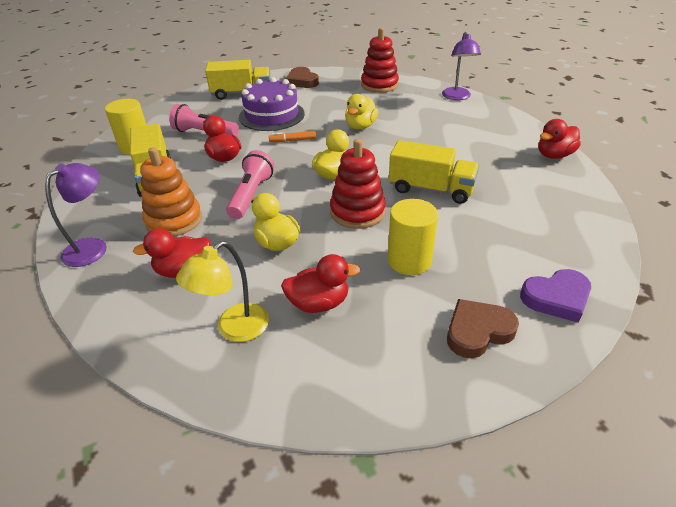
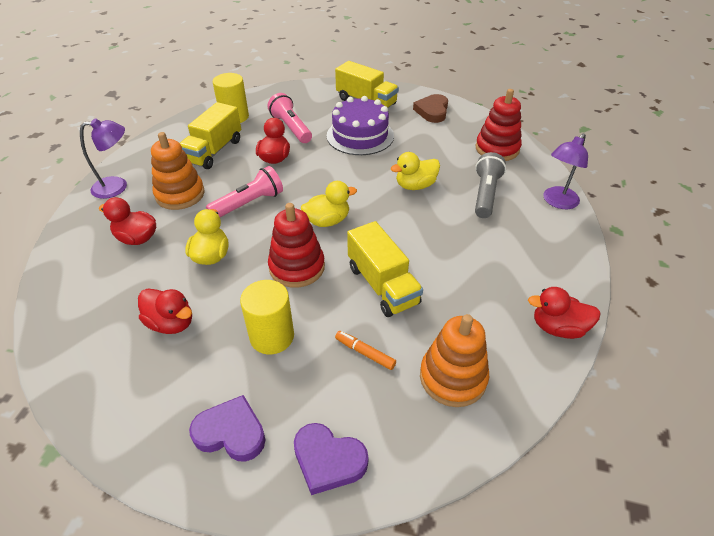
camera: 40 degrees right, 5 degrees up
yellow lamp [176,241,269,342] -> none
orange marker [269,131,316,142] -> orange marker moved to [335,331,396,370]
brown heart [447,299,519,358] -> purple heart [189,395,266,462]
none -> orange stacking toy [420,314,489,407]
none -> grey flashlight [475,152,506,218]

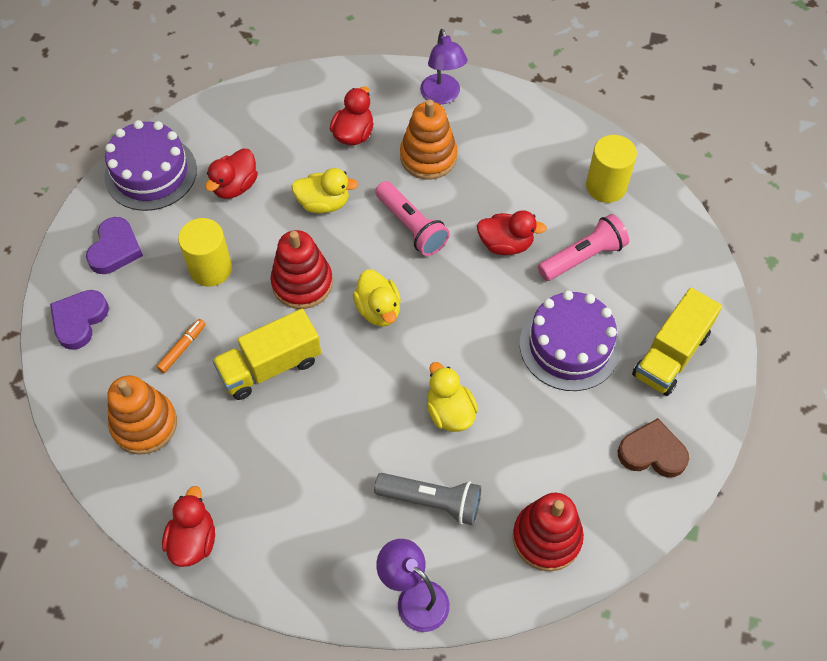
camera: 90 degrees right, 15 degrees up
yellow truck [180,102,241,169] -> none
none -> purple cake [104,120,197,211]

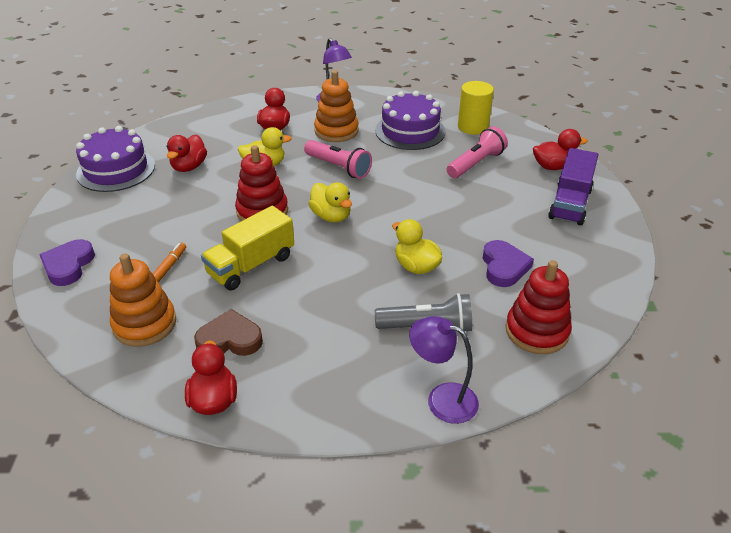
camera: 15 degrees left, 20 degrees down
purple heart [86,217,143,274] -> purple heart moved to [483,240,534,287]
yellow cylinder [178,218,232,287] -> none
red duck [477,210,547,255] -> red duck moved to [533,129,588,170]
purple cake [520,290,620,391] -> purple cake moved to [375,91,446,150]
brown heart [618,418,689,477] -> brown heart moved to [194,309,263,356]
yellow truck [632,288,722,396] -> purple truck [548,148,598,225]

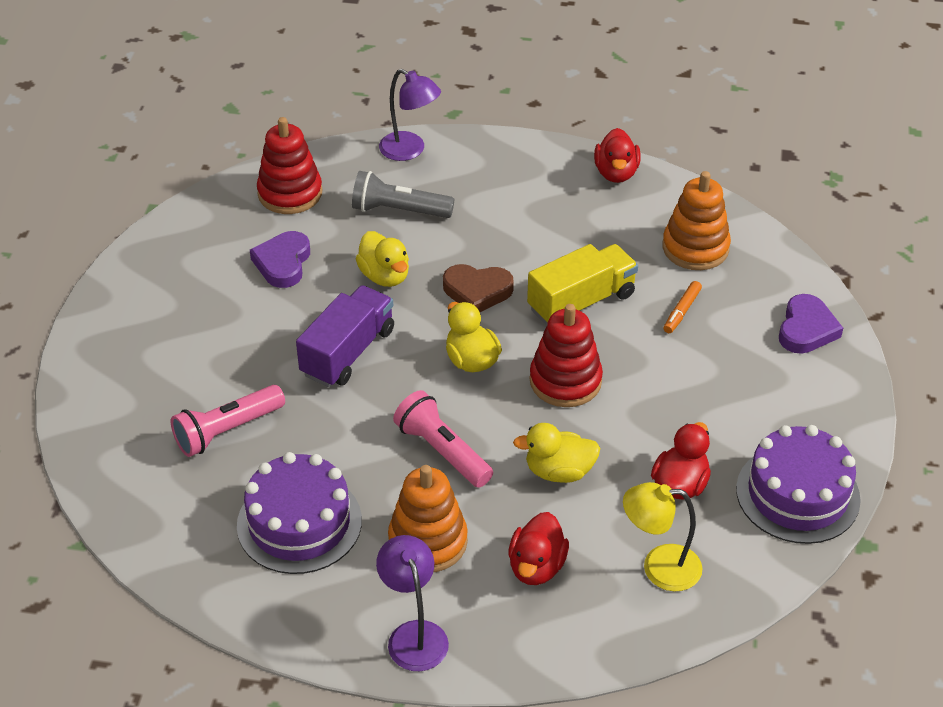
camera: 170 degrees left, 5 degrees up
brown heart [194,309,263,356] -> brown heart moved to [443,264,514,312]
yellow cylinder [458,81,494,135] -> none
red duck [533,129,588,170] -> none
purple truck [548,148,598,225] -> purple truck moved to [296,285,394,387]
none -> yellow lamp [623,482,703,591]

